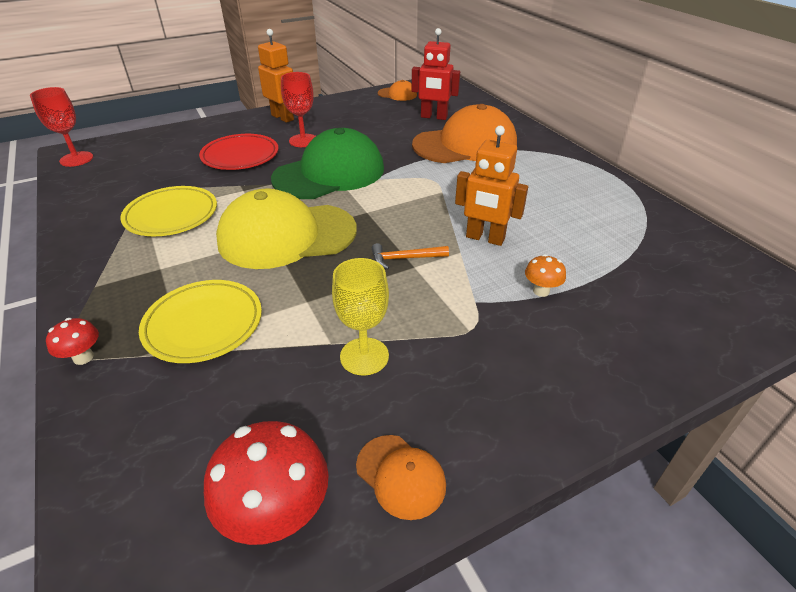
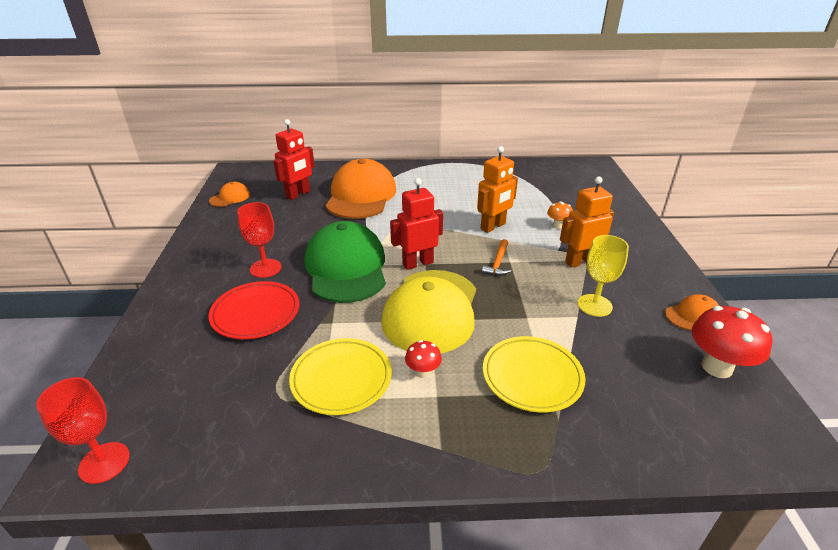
camera: 65 degrees left, 5 degrees down
red mushroom [46,318,99,365] -> red mushroom moved to [405,340,442,378]
orange robot [258,29,294,123] -> orange robot moved to [560,176,614,268]
none -> red robot [390,178,443,270]

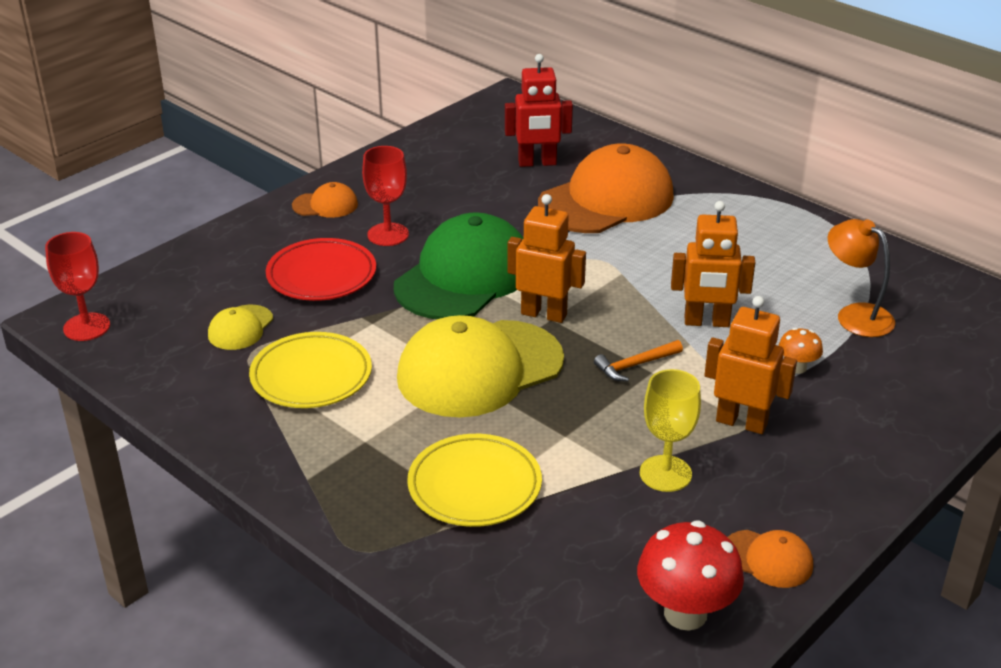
camera: 45 degrees right, 0 degrees up
orange cap [209,182,250,207] -> orange cap moved to [292,182,358,218]
red robot [390,178,443,270] -> orange robot [507,194,586,323]
red mushroom [405,340,442,378] -> none
none -> yellow cap [208,305,273,350]
none -> orange lamp [828,219,895,337]

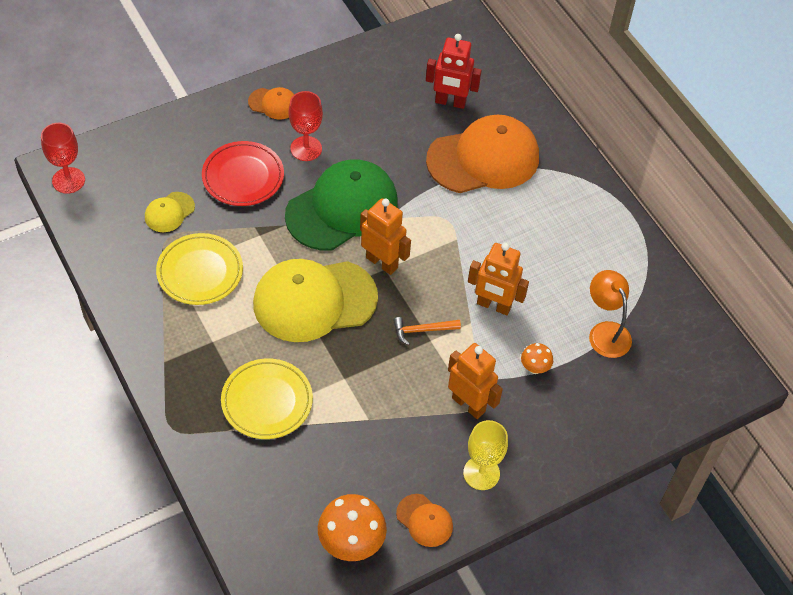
camera: 15 degrees right, 20 degrees up
red mushroom [637,521,744,630] -> orange mushroom [318,494,387,561]
yellow goblet [640,369,701,492] -> yellow goblet moved to [463,420,508,490]

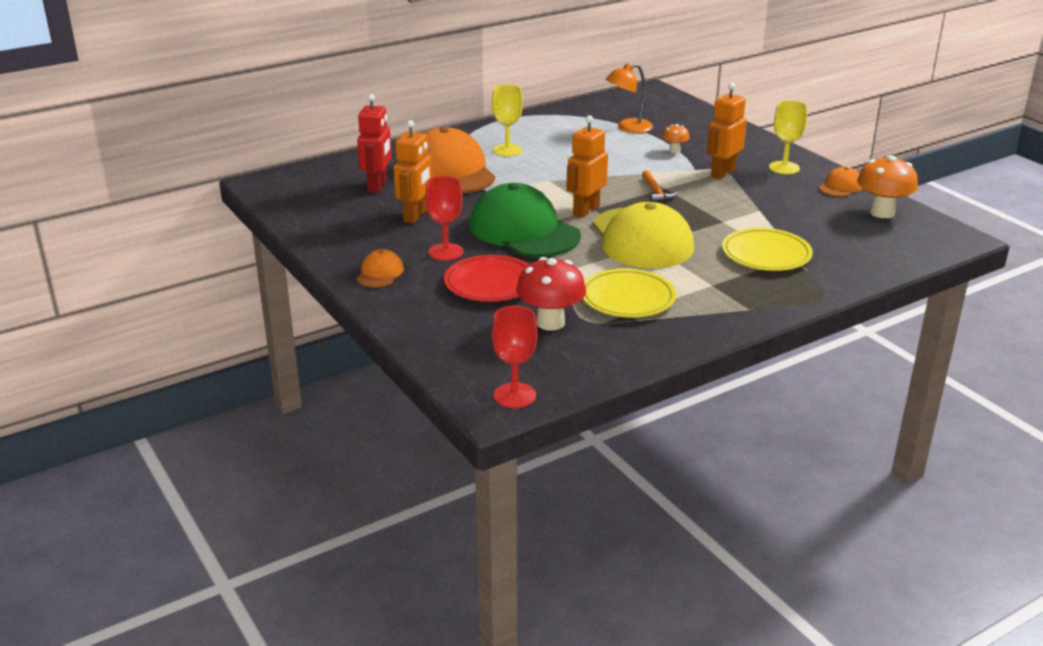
camera: 90 degrees left, 25 degrees down
yellow cap [145,192,195,232] -> red mushroom [516,257,586,331]
orange robot [468,243,529,315] -> orange robot moved to [393,120,432,223]
none -> yellow goblet [492,84,523,156]

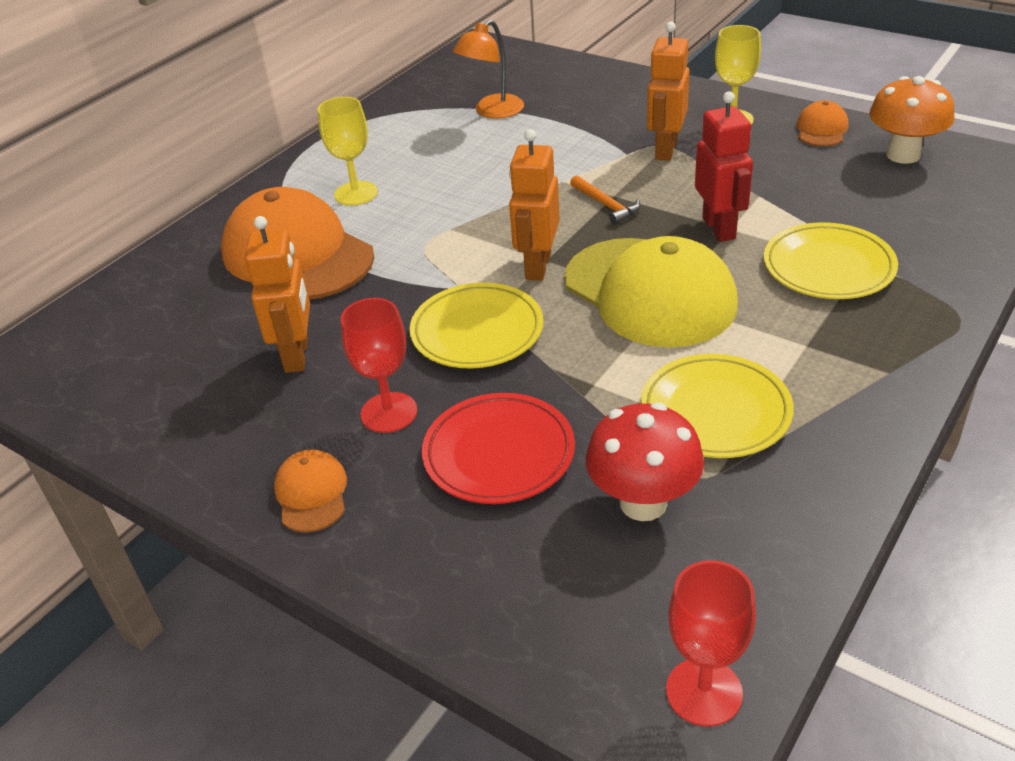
camera: 20 degrees left, 10 degrees up
red robot [357,94,392,193] -> red robot moved to [695,91,753,242]
green cap [469,183,581,257] -> yellow plate [410,283,543,368]
orange mushroom [662,124,690,153] -> none

